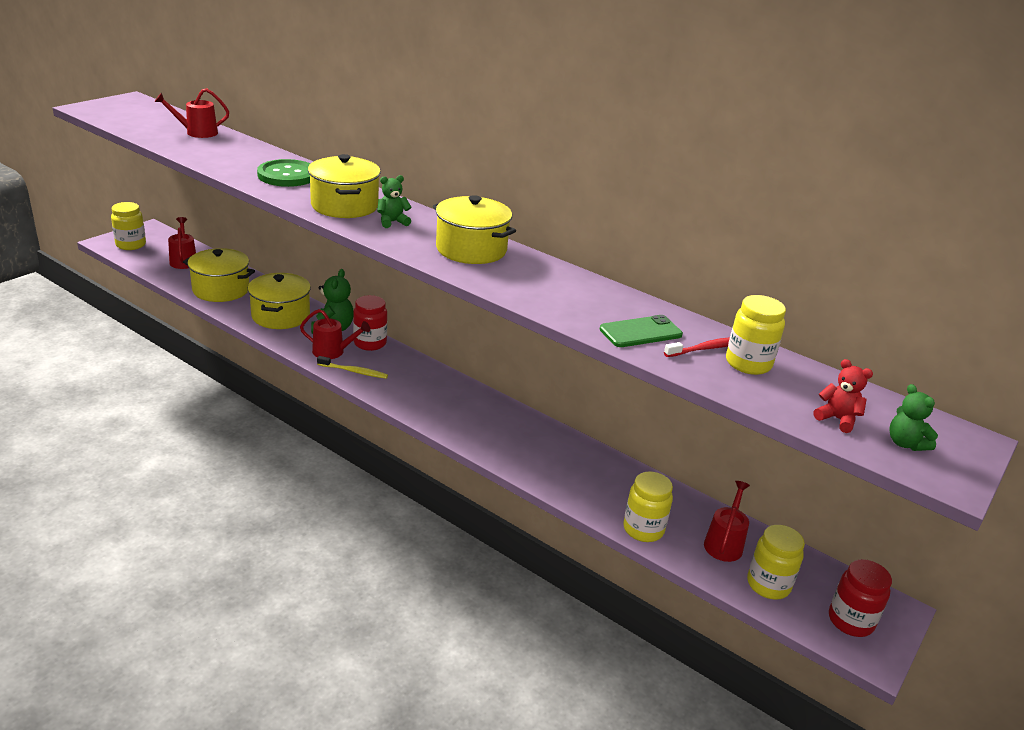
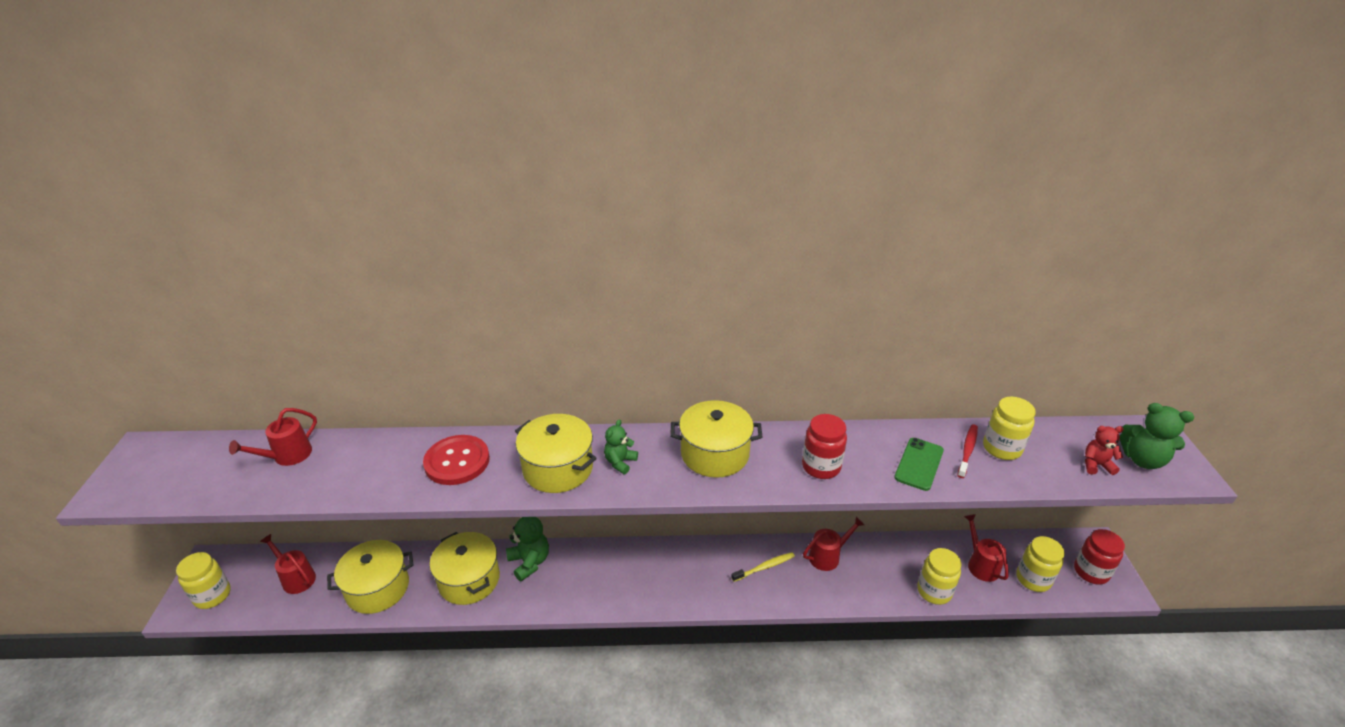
camera: 35 degrees left, 5 degrees up
green button [257,159,310,187] -> red button [423,435,490,485]
red watering can [300,309,371,359] -> red watering can moved to [803,517,864,571]
yellow toothbrush [317,356,388,379] -> yellow toothbrush moved to [731,552,795,582]
red jar [353,295,387,351] -> red jar moved to [802,414,847,479]
green teddy bear [889,384,938,451] -> green teddy bear [1119,403,1194,469], size x1.56

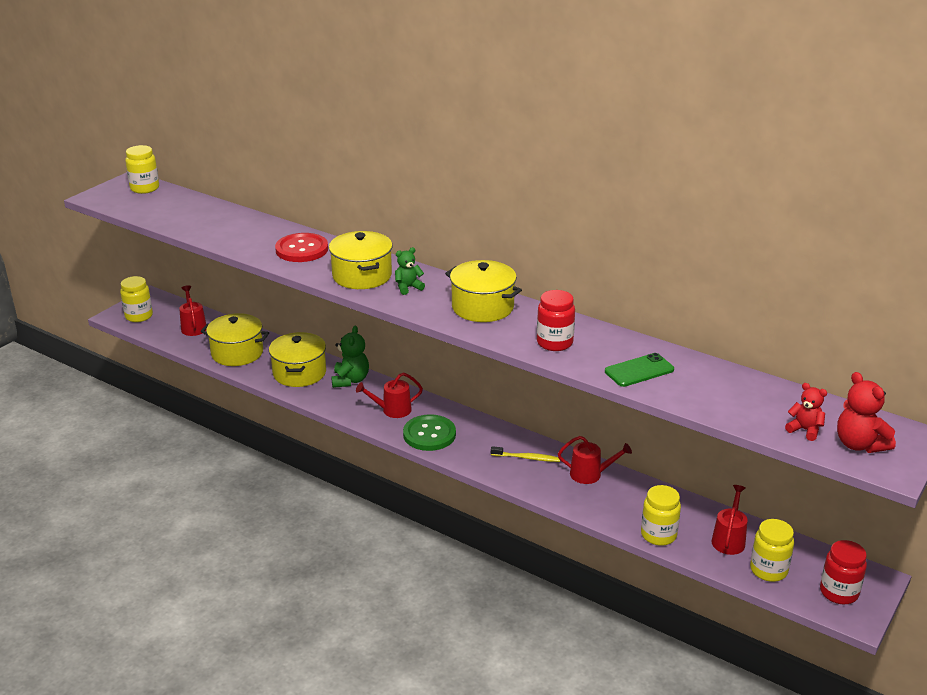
camera: 35 degrees right, 5 degrees down
red watering can [229,408,317,466] -> red watering can moved to [356,372,423,418]
red toothbrush [957,424,978,478] -> none
yellow jar [983,397,1036,460] -> yellow jar moved to [125,145,159,194]
green teddy bear [1119,403,1194,469] -> red teddy bear [837,372,896,453]
none -> green button [403,414,456,451]

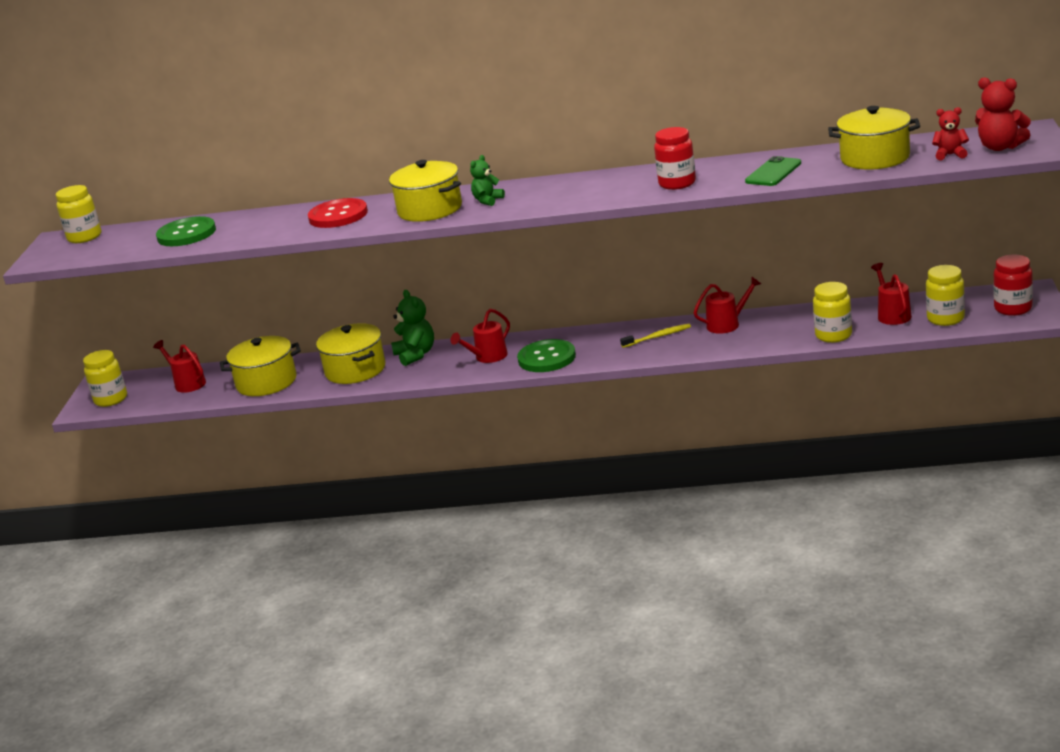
camera: 25 degrees left, 5 degrees down
yellow pot [445,260,522,322] -> yellow pot moved to [828,106,920,170]
none -> green button [156,216,216,246]

